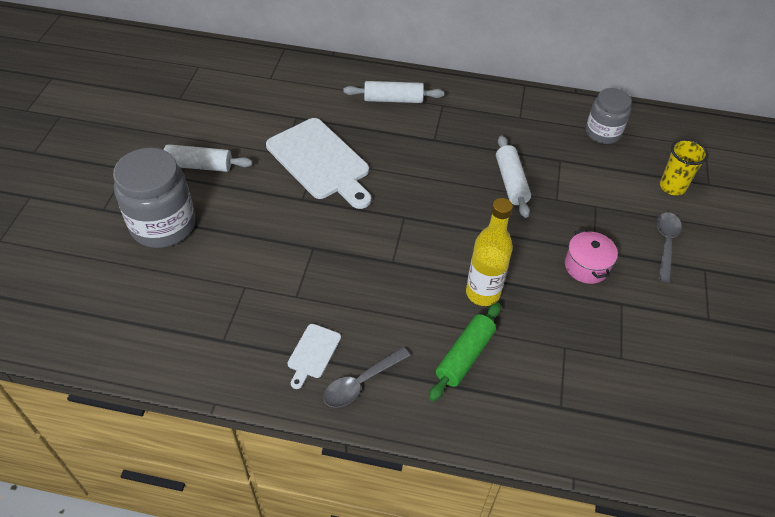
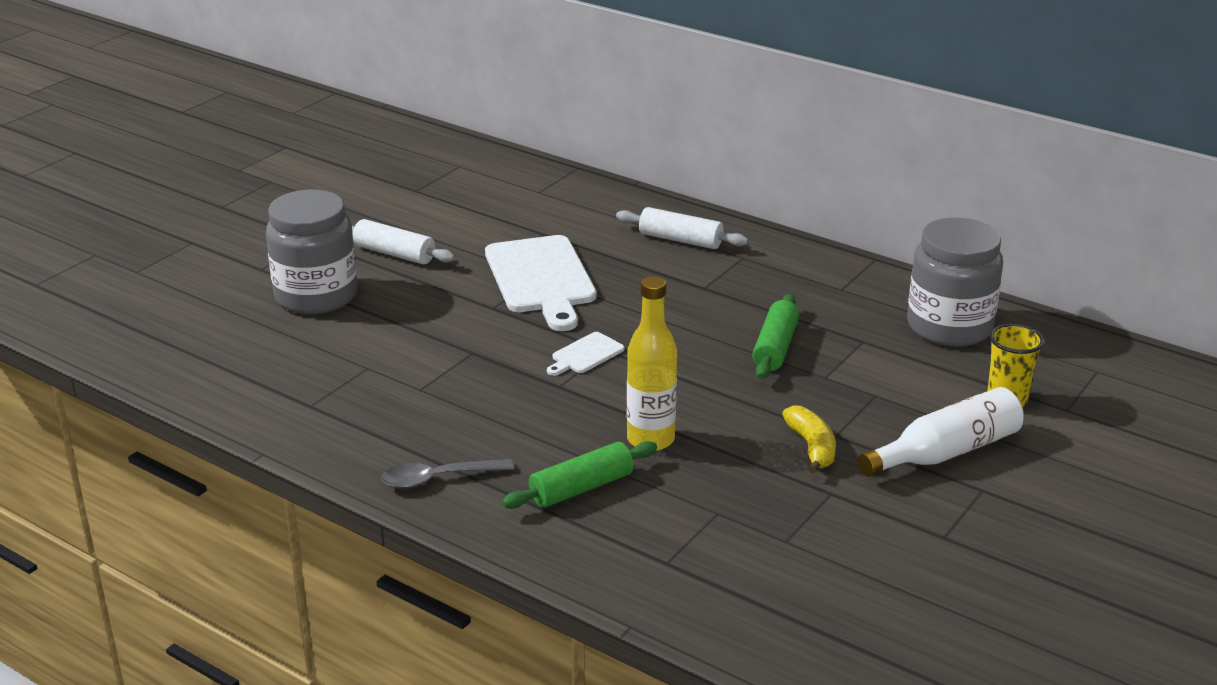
camera: 25 degrees right, 20 degrees down
white cutting board [288,324,341,389] -> white cutting board moved to [547,332,625,376]
white rolling pin [496,135,531,218] -> green rolling pin [752,294,799,379]
pink pot [565,229,618,284] -> yellow banana [782,405,836,474]
grey jar [586,88,632,144] -> grey jar [907,218,1003,347], size x1.58
grey spoon [657,212,682,283] -> white bottle [858,387,1024,477]

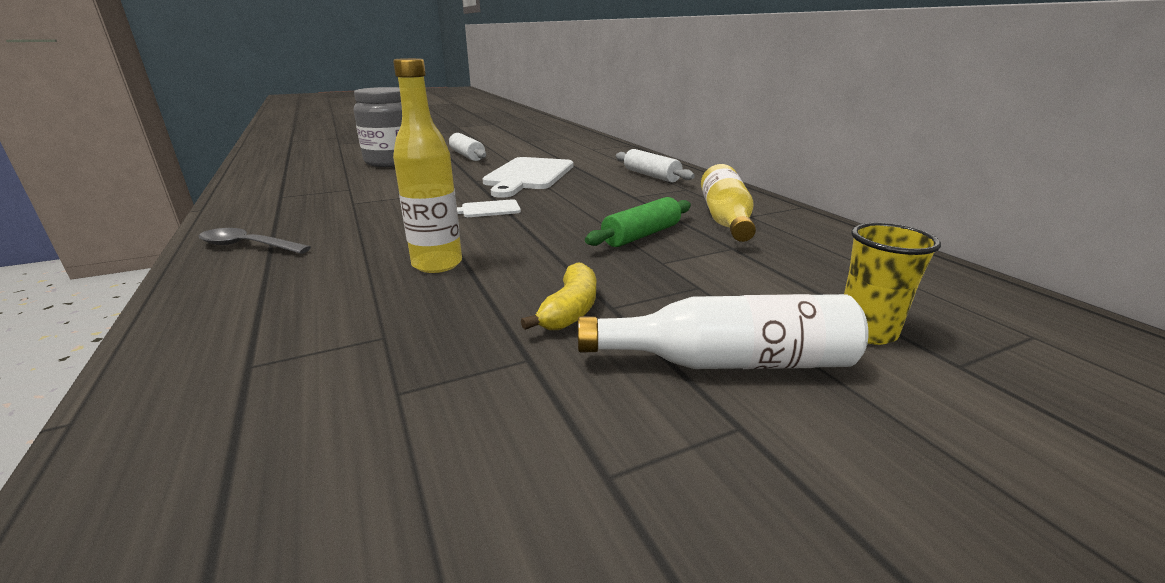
camera: 30 degrees right, 5 degrees down
green rolling pin [502,441,657,509] -> none
grey jar [907,218,1003,347] -> none
none -> yellow bottle [701,164,756,242]

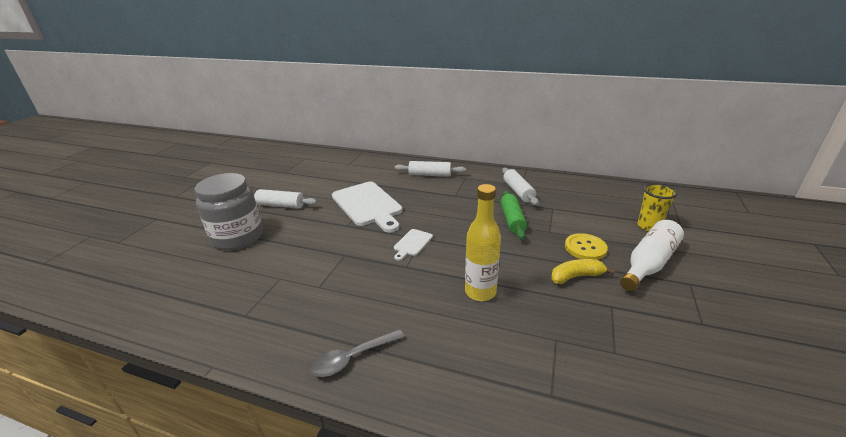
camera: 45 degrees left, 5 degrees up
yellow banana [521,262,596,330] -> yellow banana turned 75 degrees counterclockwise [551,259,615,284]
yellow bottle [701,164,756,242] -> white rolling pin [502,168,539,206]
none -> yellow button [565,233,608,260]

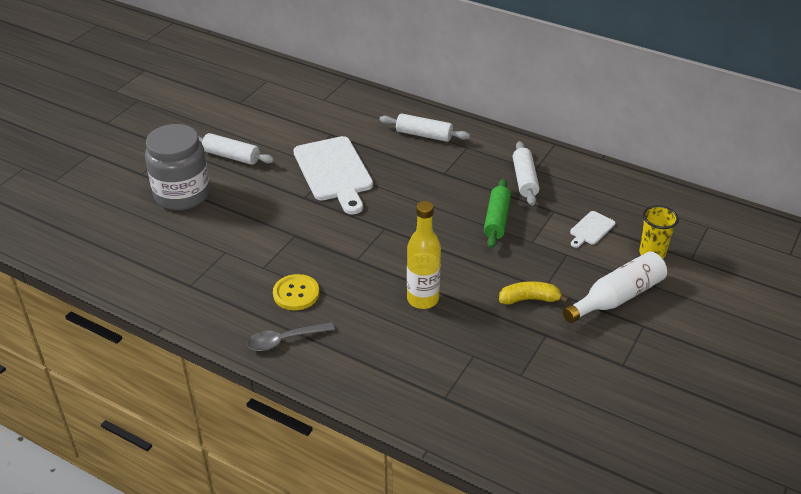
camera: 10 degrees right, 10 degrees up
white cutting board [394,229,433,261] -> white cutting board moved to [570,211,615,248]
yellow button [565,233,608,260] -> yellow button moved to [273,274,319,310]

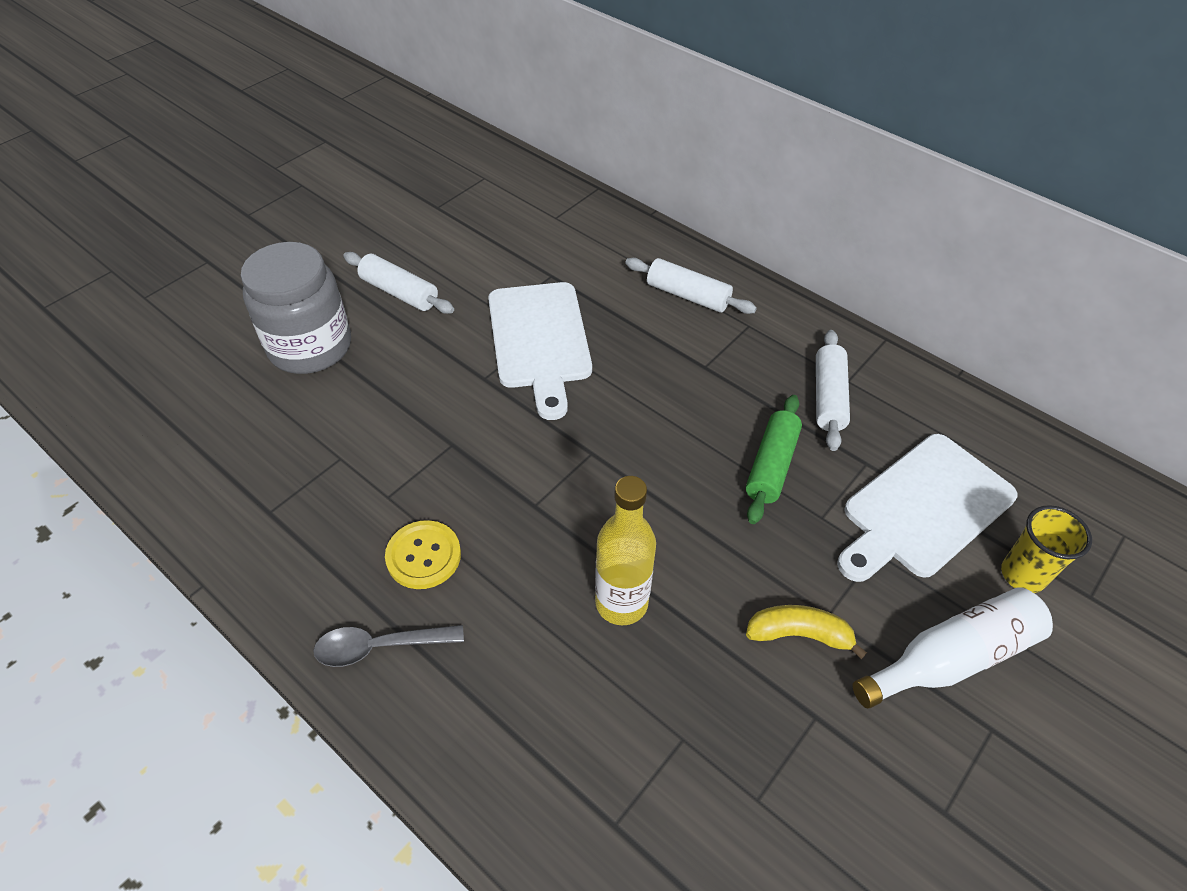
camera: 10 degrees right, 10 degrees up
white cutting board [570,211,615,248] -> white cutting board [837,434,1017,582], size x2.19

